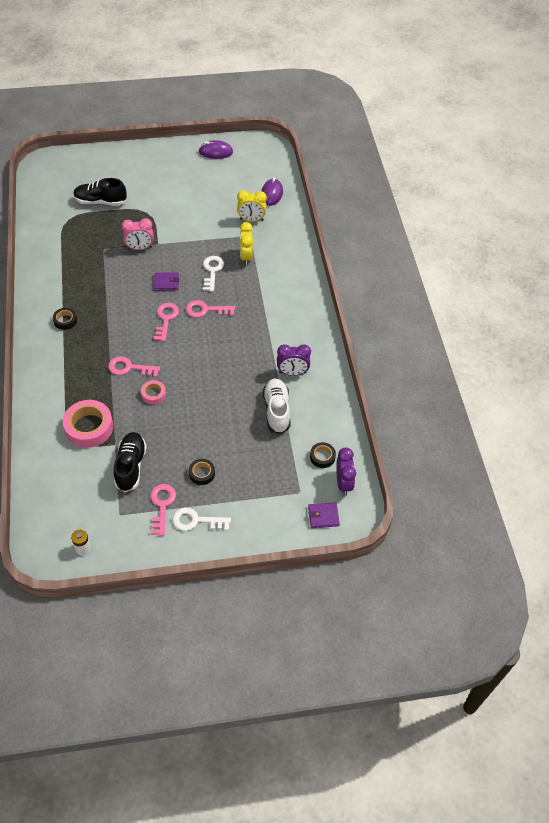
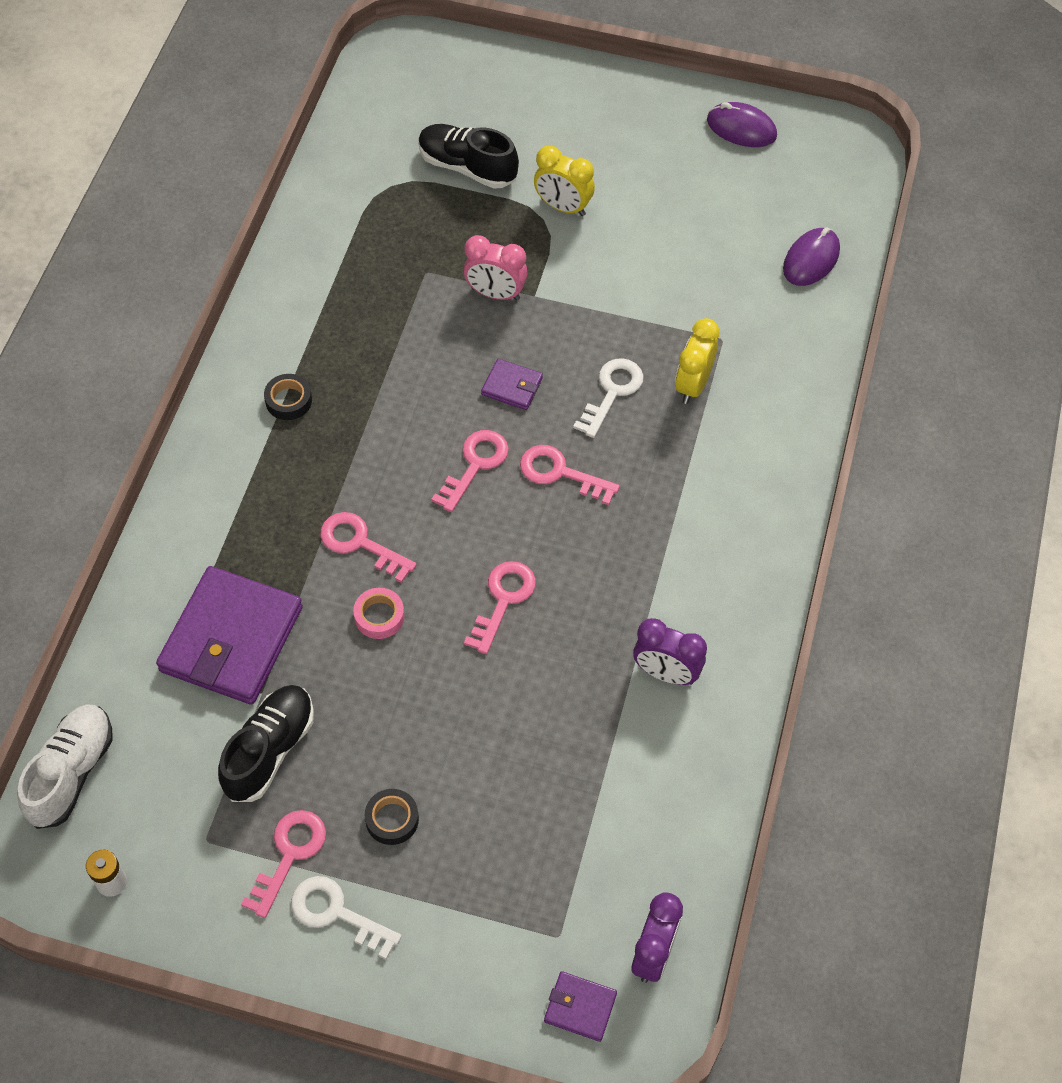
camera: 25 degrees right, 5 degrees up
pink tape [63,400,113,448] -> purple wallet [156,566,303,705]
yellow clock [237,190,267,222] -> yellow clock moved to [534,145,595,216]
white shoe [263,378,291,434] -> white shoe moved to [18,704,112,829]
black tape [310,442,336,468] -> none
none -> pink key [464,561,536,654]

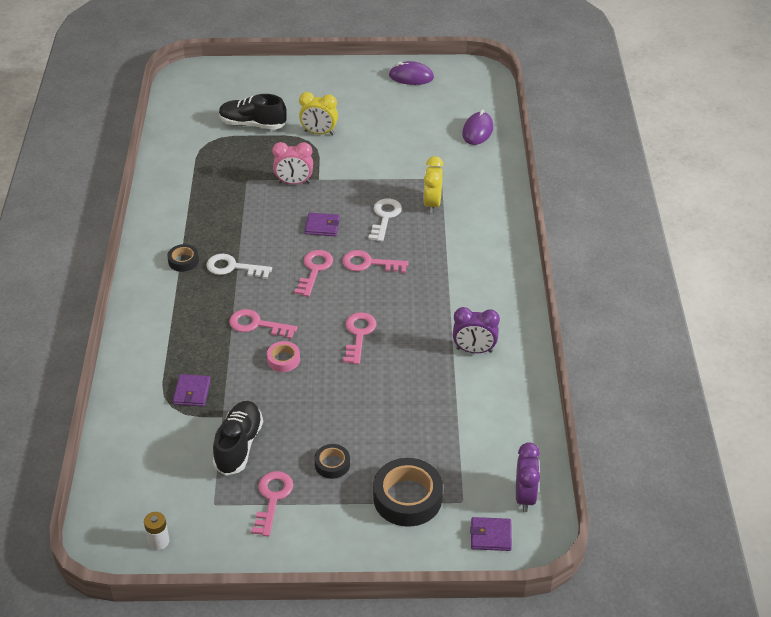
camera: 15 degrees left, 15 degrees down
white shoe [18,704,112,829] -> none
purple wallet [156,566,303,705] -> purple wallet [173,374,211,406], size x0.45
white key [291,876,402,960] -> white key moved to [206,254,272,279]
none -> black tape [373,458,443,527]

